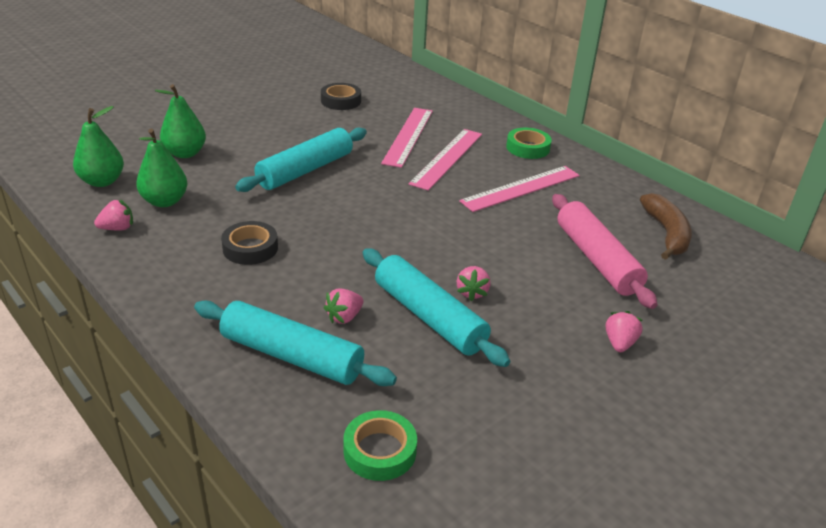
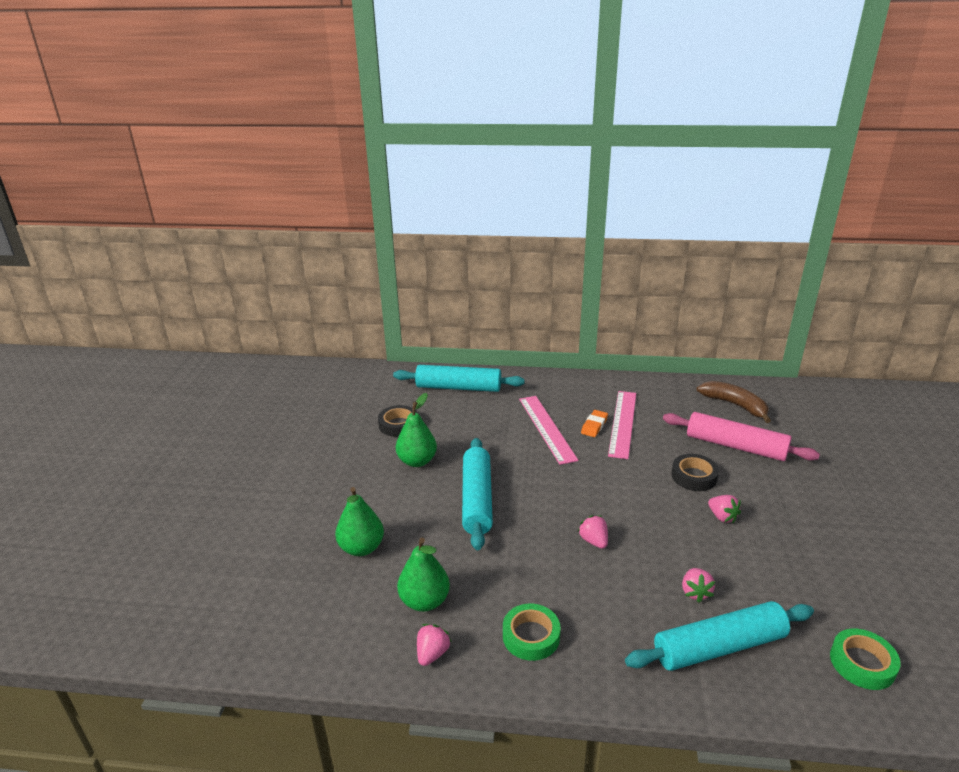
camera: 40 degrees left, 5 degrees down
green pear [73,106,124,187] -> green pear moved to [396,393,437,467]
black tape [221,221,278,265] -> black tape moved to [671,454,719,491]
turquoise rolling pin [363,248,510,367] -> turquoise rolling pin moved to [393,365,525,392]
pink ruler [381,108,433,168] -> none
green tape [506,128,552,159] -> green tape moved to [503,604,561,661]
pink strawberry [606,311,643,352] -> pink strawberry moved to [578,515,608,549]
none -> orange eraser [581,410,608,437]

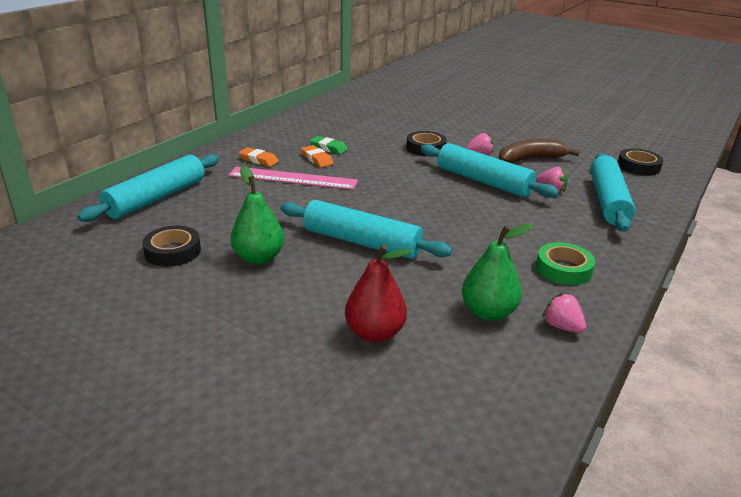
camera: 65 degrees left, 0 degrees up
green pear [335,487,384,556] -> red pear [345,244,412,342]
pink strawberry [578,515,608,549] -> none
pink ruler [608,391,636,459] -> green eraser [309,136,348,154]
pink rolling pin [663,412,820,461] -> none
brown banana [697,381,771,423] -> brown banana moved to [499,139,580,164]
green tape [830,628,901,690] -> black tape [618,148,664,176]
none -> orange eraser [239,147,279,167]
none -> turquoise rolling pin [421,143,559,198]

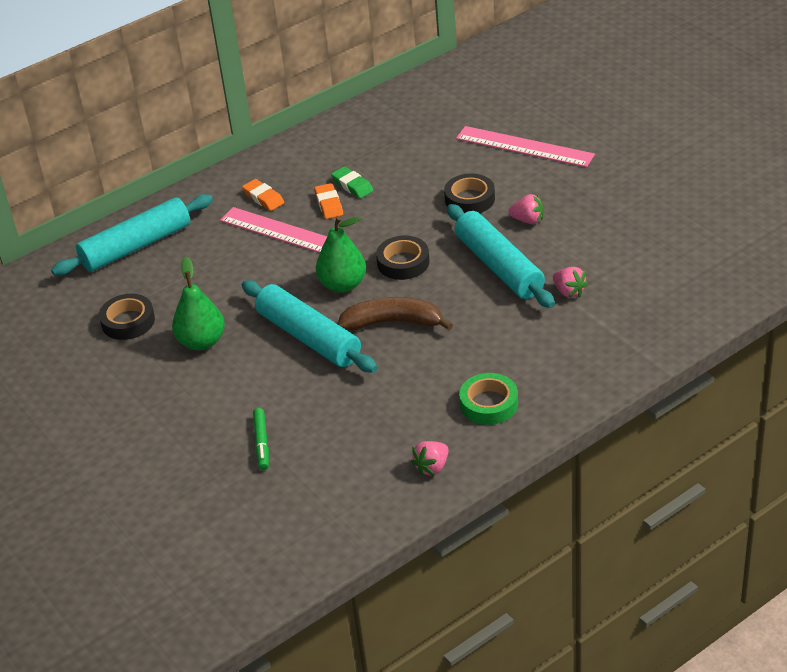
camera: 25 degrees right, 10 degrees up
red pear [345,244,412,342] -> green marker [253,408,269,470]
green pear [462,223,534,321] -> green pear moved to [316,216,366,293]
brown banana [499,139,580,164] -> brown banana moved to [338,297,453,331]
pink strawberry [542,293,586,333] -> pink strawberry turned 120 degrees counterclockwise [411,441,449,476]
turquoise rolling pin [590,153,635,232] -> none
black tape [618,148,664,176] -> black tape moved to [376,236,430,280]
none -> pink ruler [456,126,595,167]

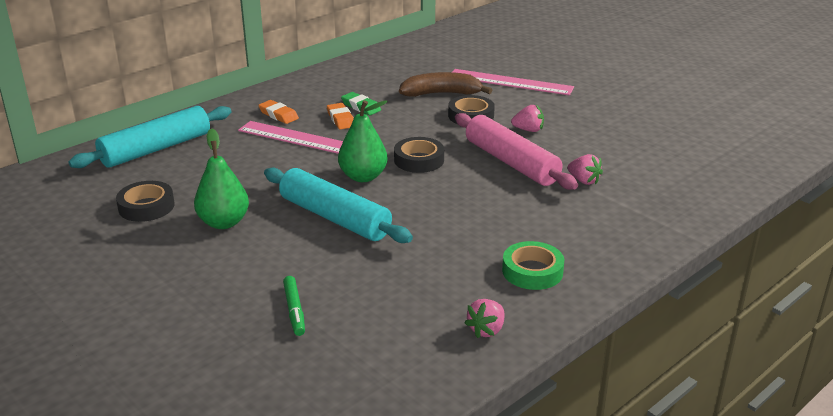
camera: 10 degrees left, 10 degrees down
brown banana [338,297,453,331] -> brown banana moved to [399,72,492,97]
turquoise rolling pin [447,204,555,308] -> pink rolling pin [455,113,578,190]

